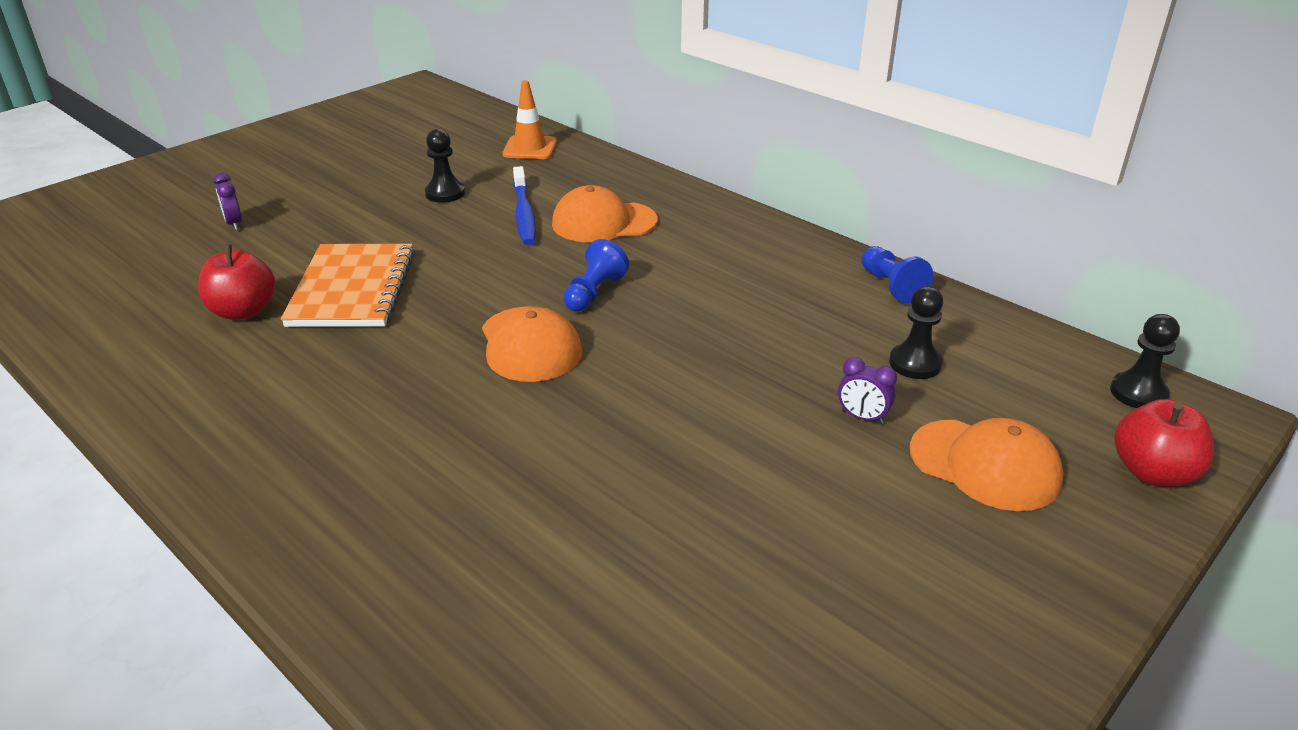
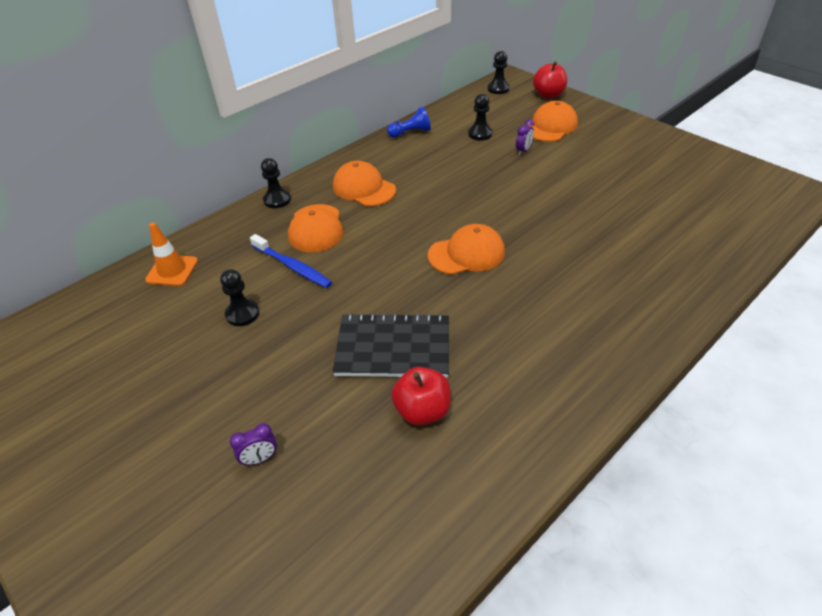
camera: 85 degrees left, 10 degrees up
orange notebook [281,244,415,327] -> black notebook [332,313,449,378]
blue toothbrush [513,166,536,245] -> blue toothbrush turned 45 degrees clockwise [250,234,332,288]
blue pawn [563,239,629,311] -> none
none -> black pawn [261,158,291,208]
none -> orange cap [333,161,396,206]

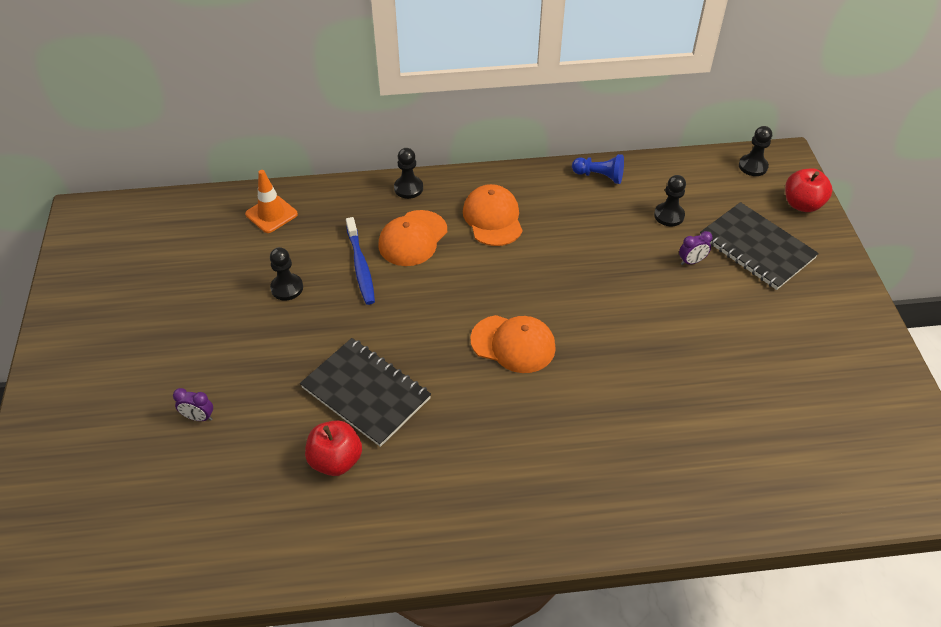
camera: 35 degrees right, 5 degrees up
orange cap [528,101,578,142] -> black notebook [700,202,819,290]

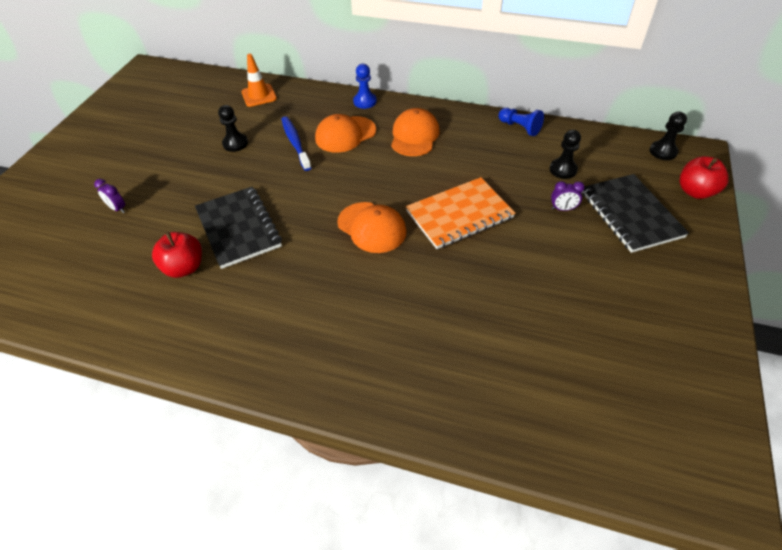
camera: 25 degrees right, 0 degrees up
blue toothbrush [346,217,375,305] -> blue toothbrush turned 150 degrees clockwise [281,116,311,171]
black pawn [394,148,423,199] -> blue pawn [353,64,377,109]
none -> orange notebook [406,177,515,249]

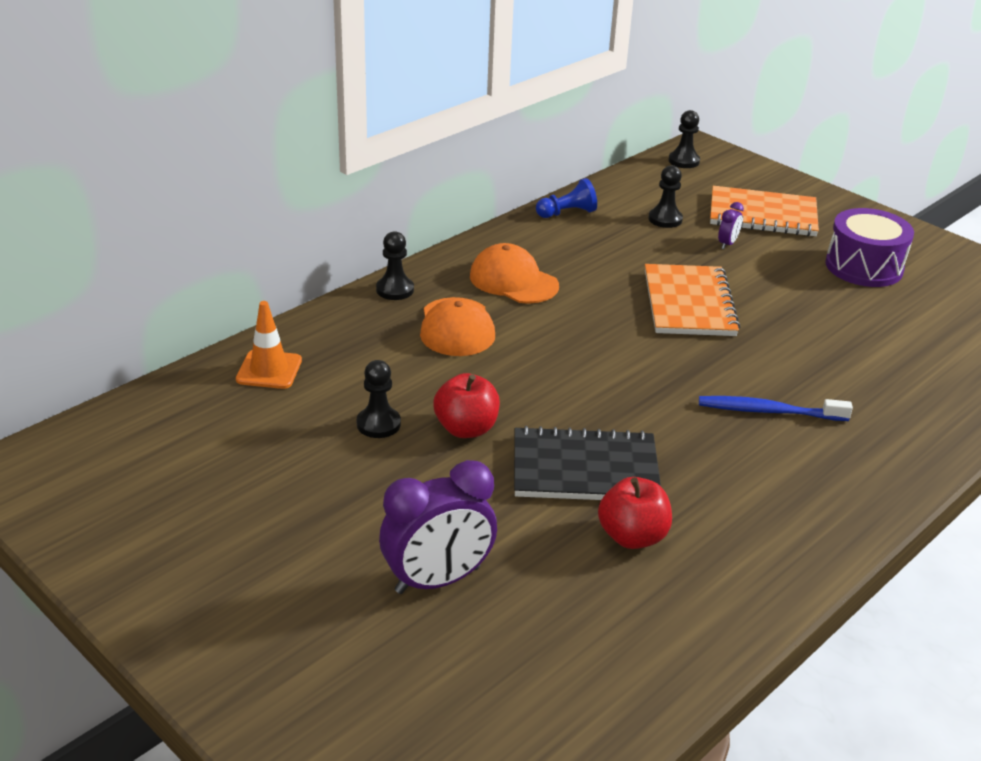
camera: 65 degrees left, 15 degrees down
purple clock [94,179,125,213] -> purple clock [379,460,497,594], size x2.24
blue toothbrush [281,116,311,171] -> blue toothbrush moved to [699,396,853,421]
orange cap [337,202,407,253] -> none
blue pawn [353,64,377,109] -> black pawn [376,231,414,300]
black notebook [582,174,689,253] -> orange notebook [710,186,819,236]
red apple [679,156,729,199] -> red apple moved to [433,373,500,438]
none -> purple drum [825,208,914,287]

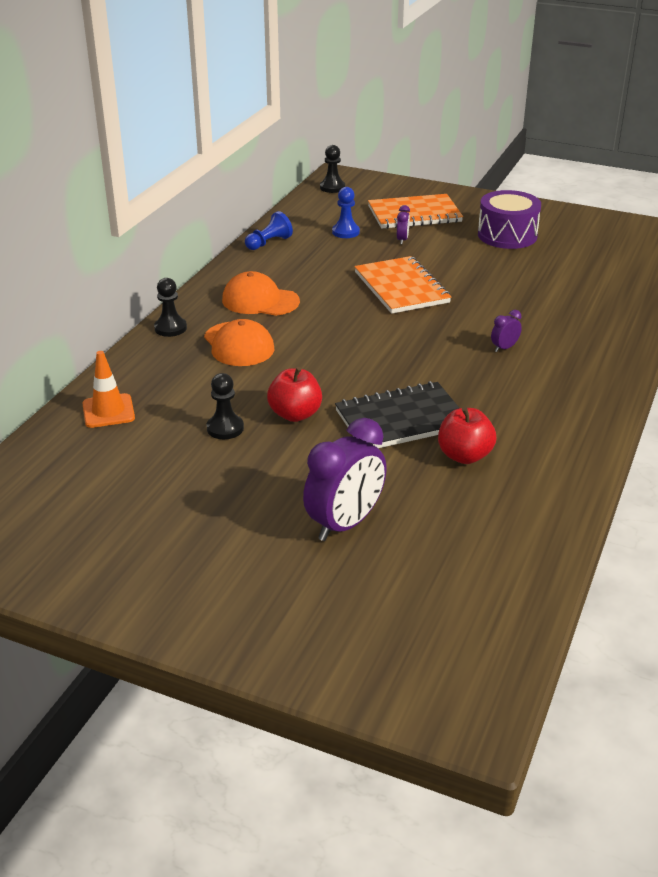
camera: 20 degrees left, 0 degrees up
black pawn [648,165,683,228] -> blue pawn [332,187,360,238]
blue toothbrush [699,396,853,421] -> purple clock [491,310,522,352]

